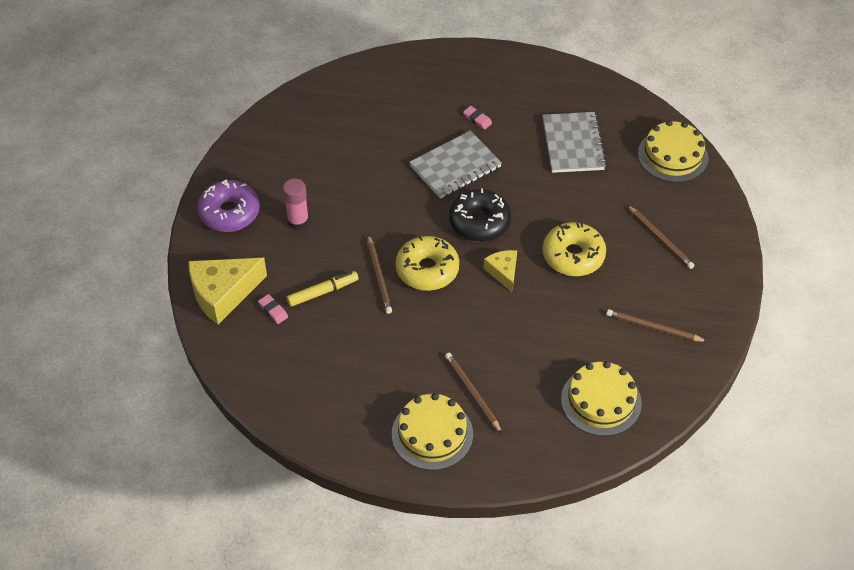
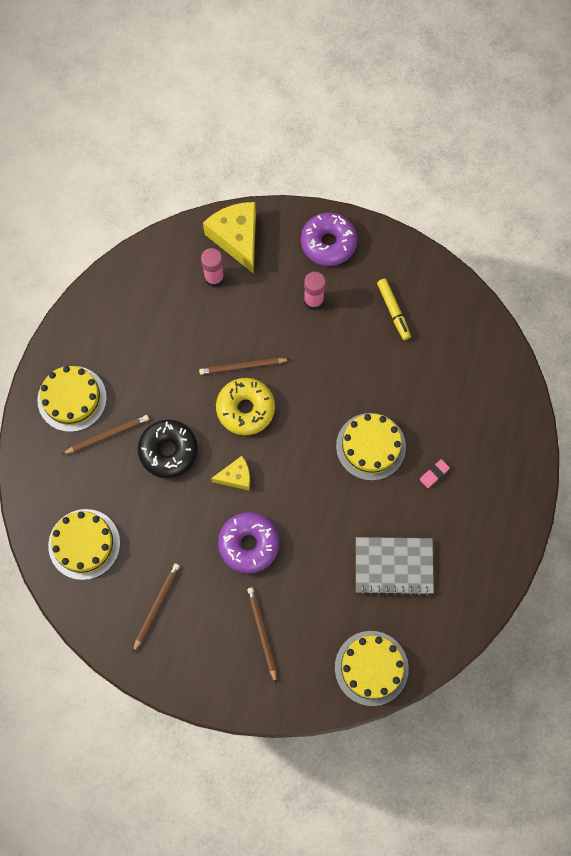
camera: 95 degrees right, 20 degrees up
pink eraser [258,294,288,324] -> pink glue stick [201,248,224,287]
yellow marker [287,271,359,307] -> yellow marker moved to [377,279,411,340]
grey notebook [409,130,502,199] -> yellow cake [336,413,406,481]
black donut [449,188,511,242] -> black donut moved to [138,419,198,478]
yellow donut [543,222,606,276] -> purple donut [218,512,279,573]
brown pencil [627,205,695,269] -> brown pencil turned 105 degrees clockwise [247,587,277,683]

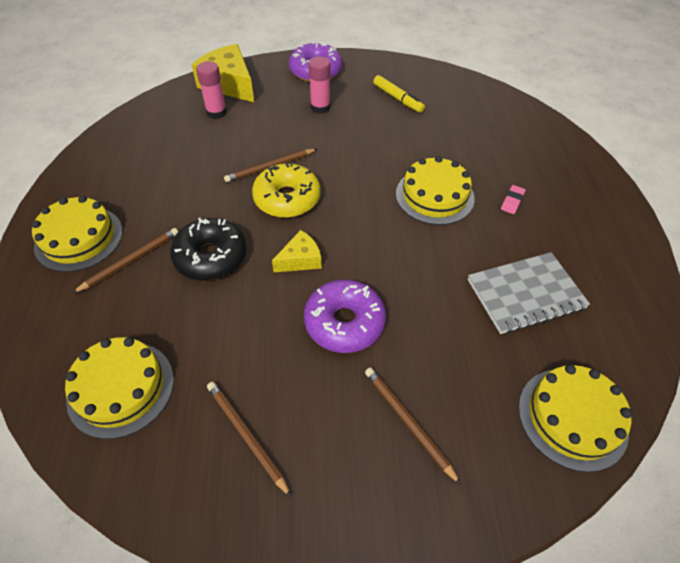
camera: 20 degrees left, 20 degrees down
brown pencil [133,563,180,652] -> brown pencil turned 45 degrees counterclockwise [207,382,291,497]

